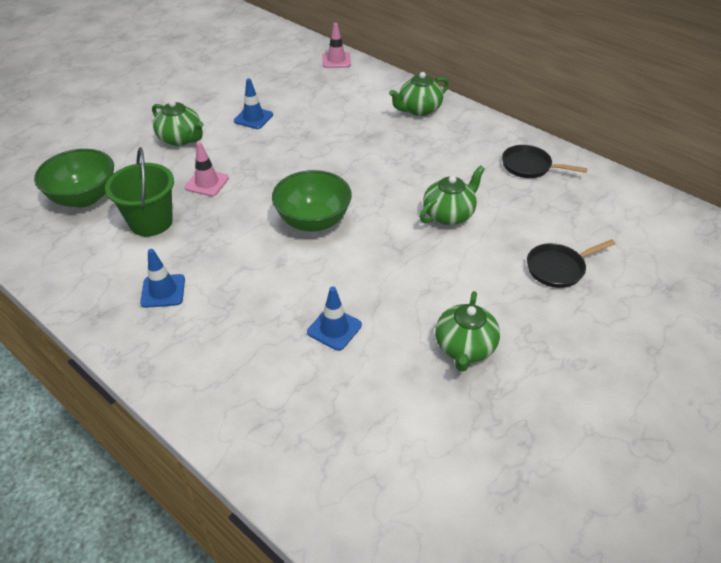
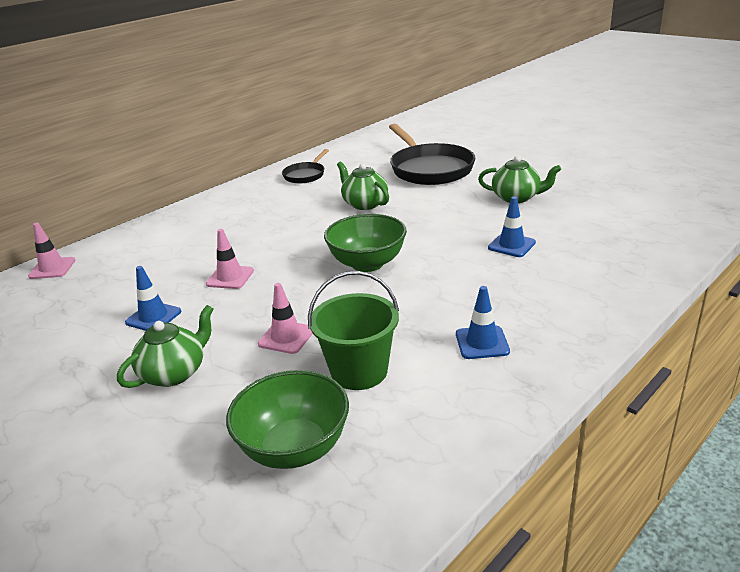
camera: 85 degrees left, 15 degrees down
green teapot [389,72,449,116] -> none
black pan [527,239,615,288] -> black pan [389,124,475,185], size x1.94
none -> pink traffic cone [206,229,254,289]

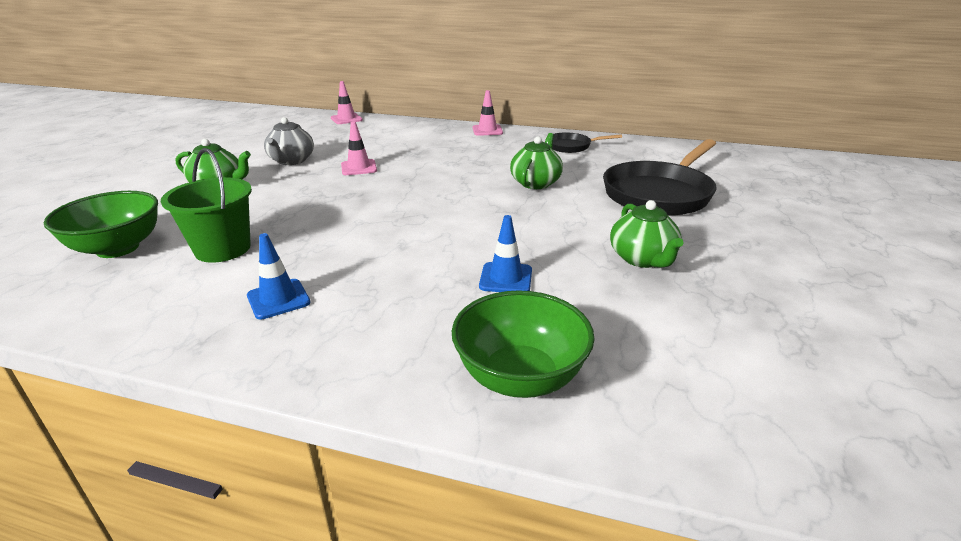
camera: 60 degrees right, 0 degrees up
blue traffic cone [125,266,181,331] -> grey teapot [264,117,314,165]
pink traffic cone [258,283,313,354] -> pink traffic cone moved to [473,90,503,136]
green bowl [324,214,407,272] -> green bowl moved to [452,290,595,398]

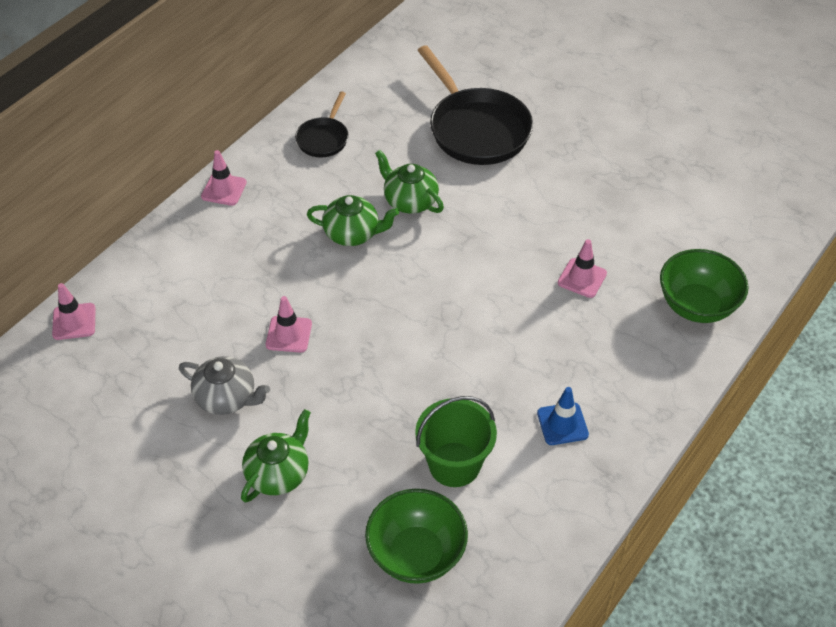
camera: 70 degrees left, 20 degrees up
blue traffic cone [479,215,532,292] -> pink traffic cone [558,239,607,298]
green teapot [610,200,684,268] -> green teapot moved to [307,195,399,246]

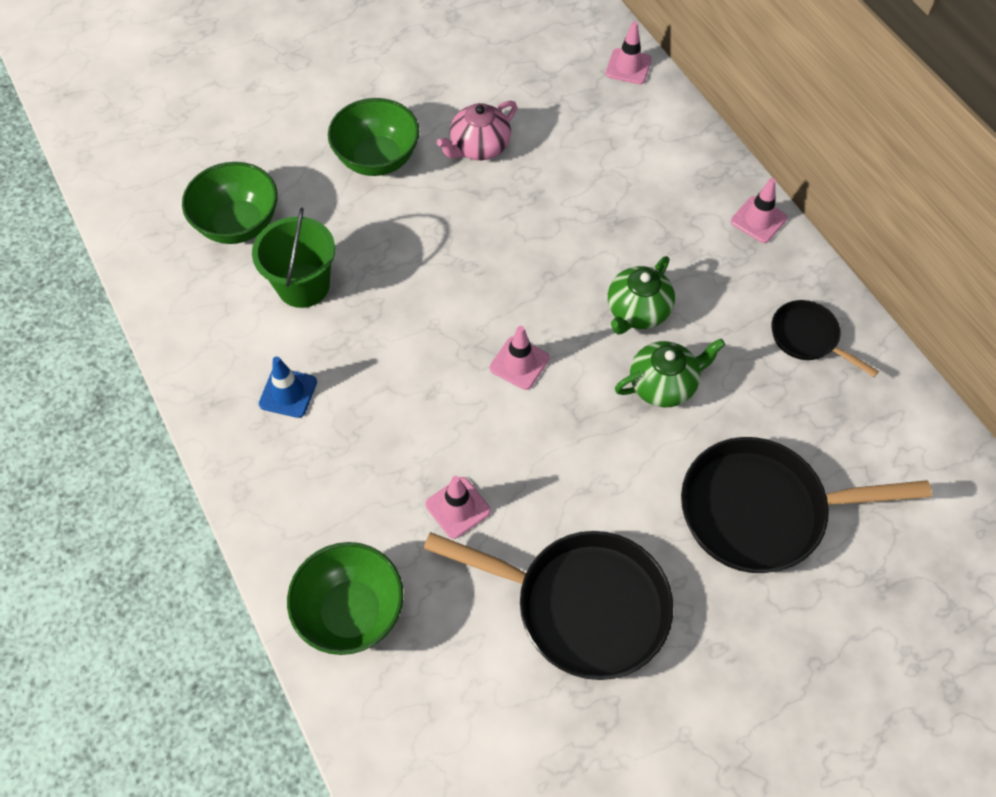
camera: 115 degrees right, 10 degrees up
grey teapot [179,356,270,415] -> pink teapot [437,101,517,160]
green teapot [241,409,311,502] -> green bowl [328,98,419,176]
pink traffic cone [266,296,312,353] -> pink traffic cone moved to [490,326,549,390]
none -> black pan [423,531,673,680]

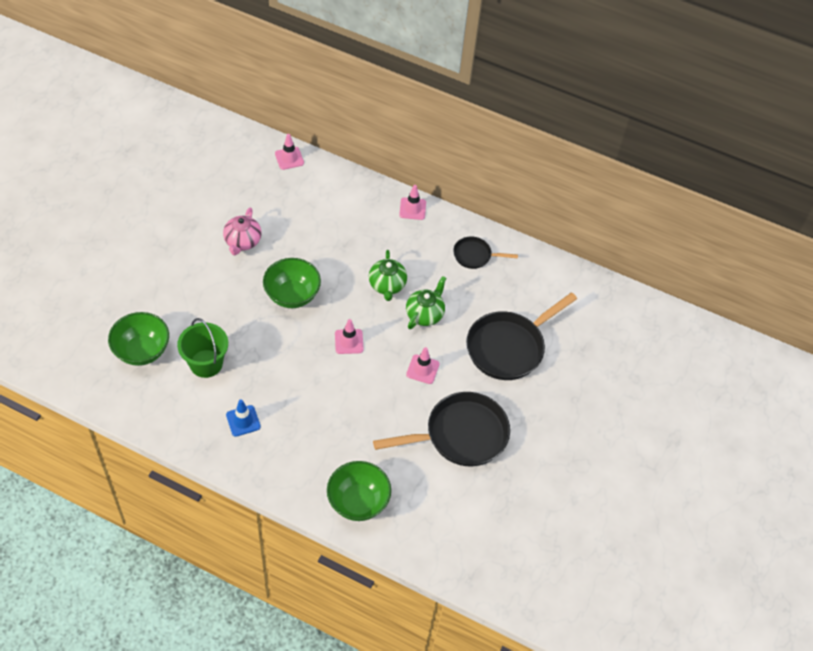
camera: 40 degrees left, 5 degrees down
green bowl [328,98,419,176] -> green bowl moved to [263,258,321,308]
pink traffic cone [425,476,491,539] -> pink traffic cone moved to [406,347,440,384]

